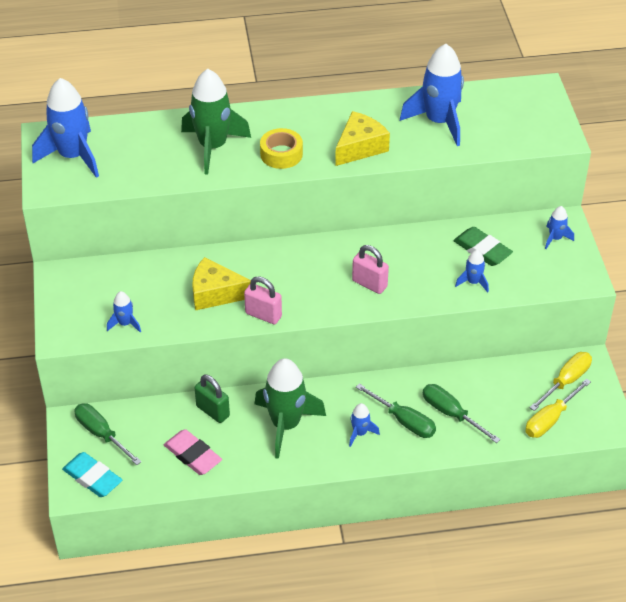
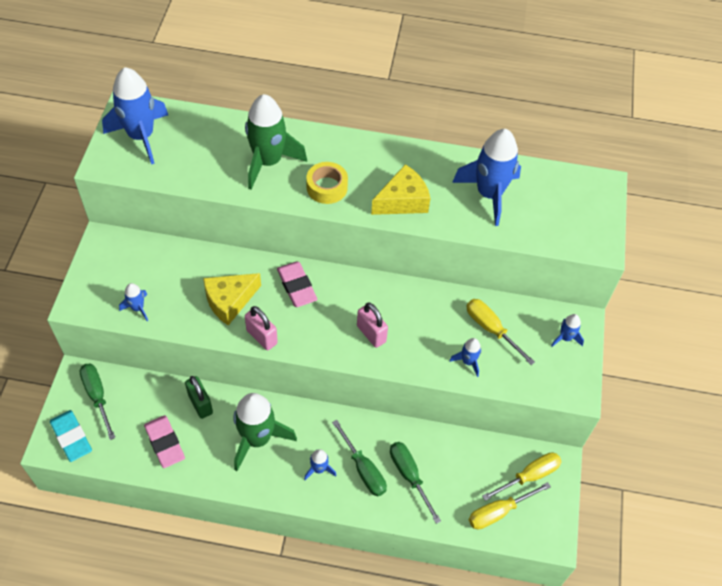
camera: 15 degrees right, 10 degrees up
yellow cheese [192,257,251,311] -> yellow cheese turned 60 degrees counterclockwise [203,273,261,325]
green eraser [453,227,513,266] -> yellow screwdriver [466,299,535,365]
none -> pink eraser [277,262,318,307]

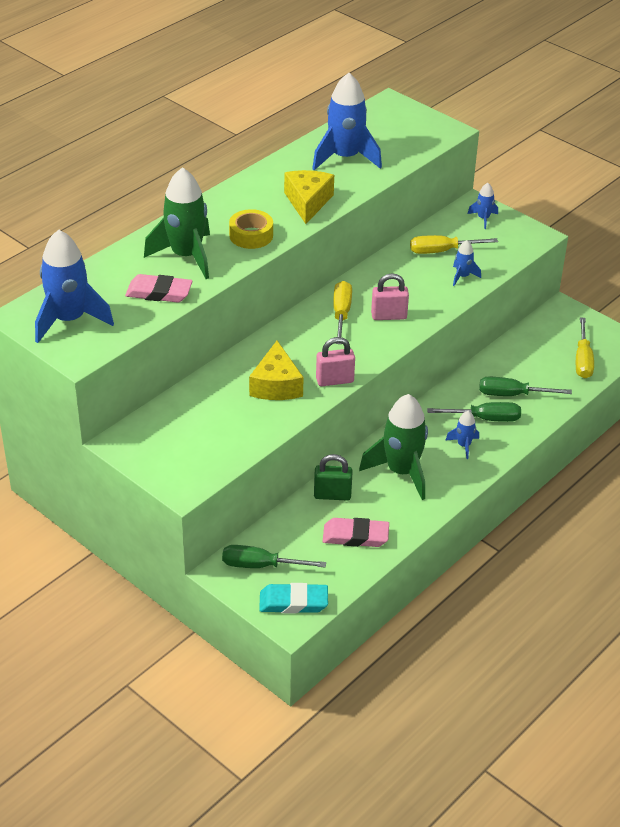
camera: 55 degrees left, 15 degrees down
blue rocket [119,283,148,321] -> none
pink eraser [277,262,318,307] -> pink eraser moved to [125,274,193,302]
yellow screwdriver [482,452,562,501] -> yellow screwdriver moved to [333,281,352,344]

